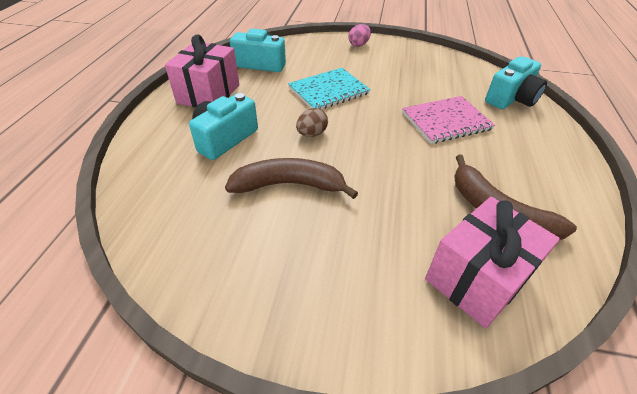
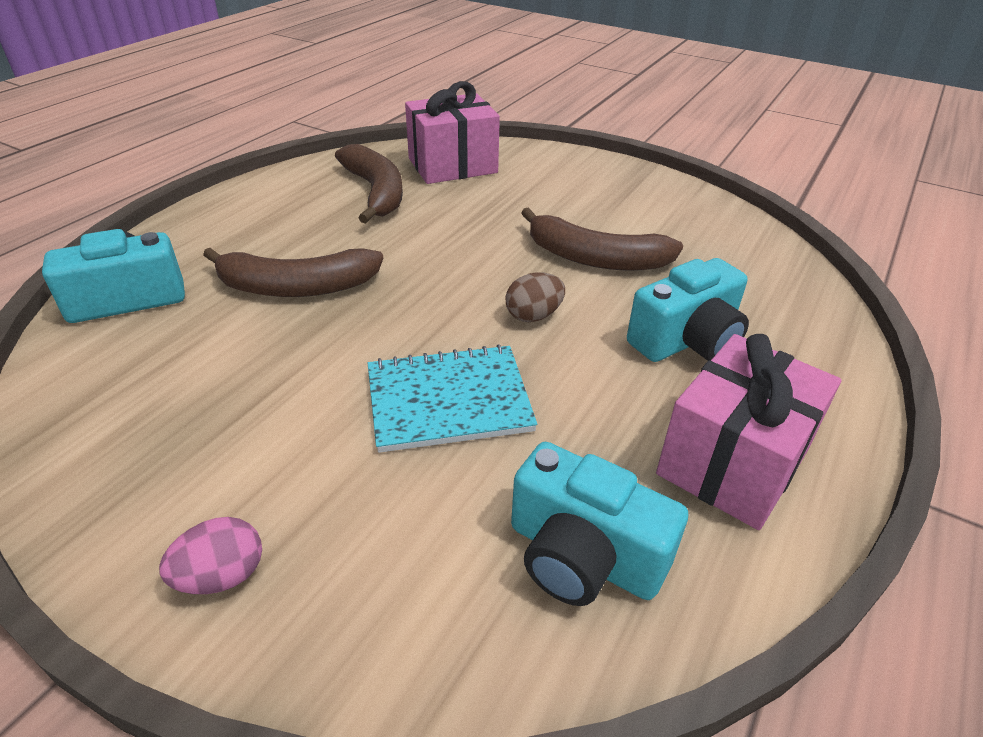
camera: 160 degrees left, 5 degrees down
pink notebook [402,96,495,144] -> brown banana [203,248,383,297]

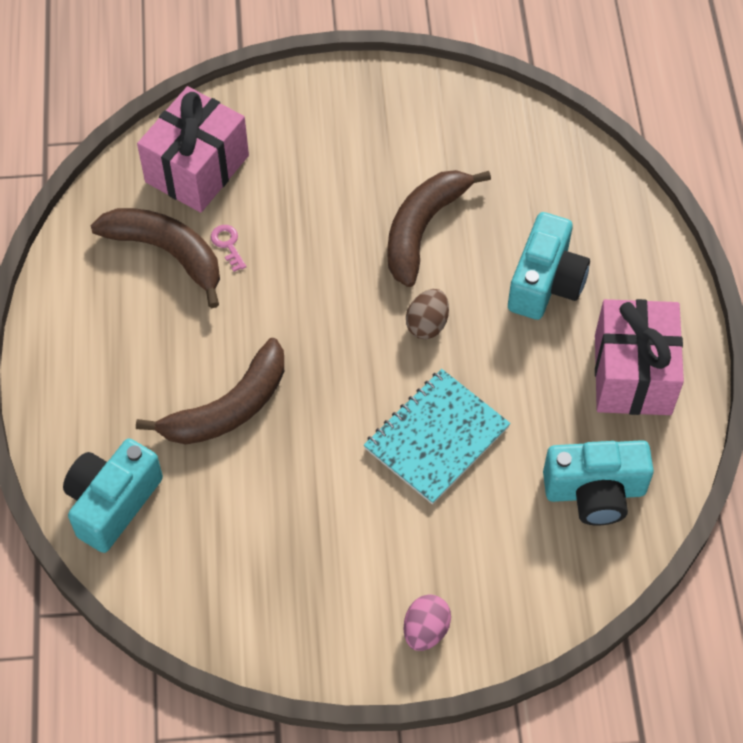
camera: 35 degrees left, 20 degrees up
brown banana [521,207,683,271] -> brown banana turned 135 degrees clockwise [387,170,491,287]
none -> pink key [211,225,246,272]

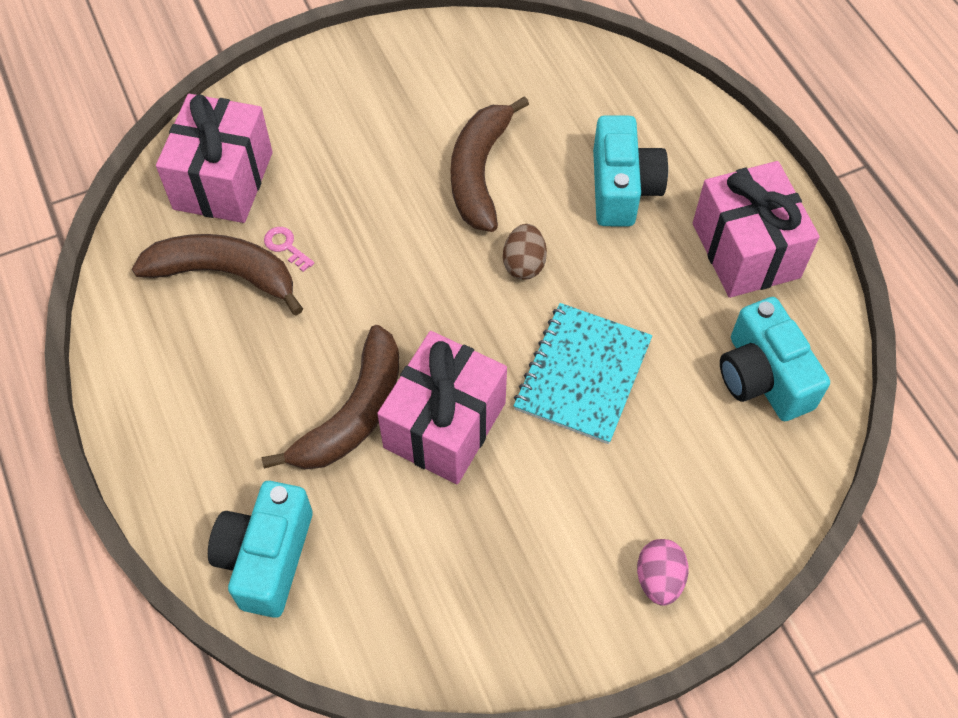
camera: 20 degrees left, 0 degrees up
turquoise camera [543,440,654,526] -> turquoise camera turned 90 degrees clockwise [720,297,830,421]
none -> pink gift [377,331,507,484]

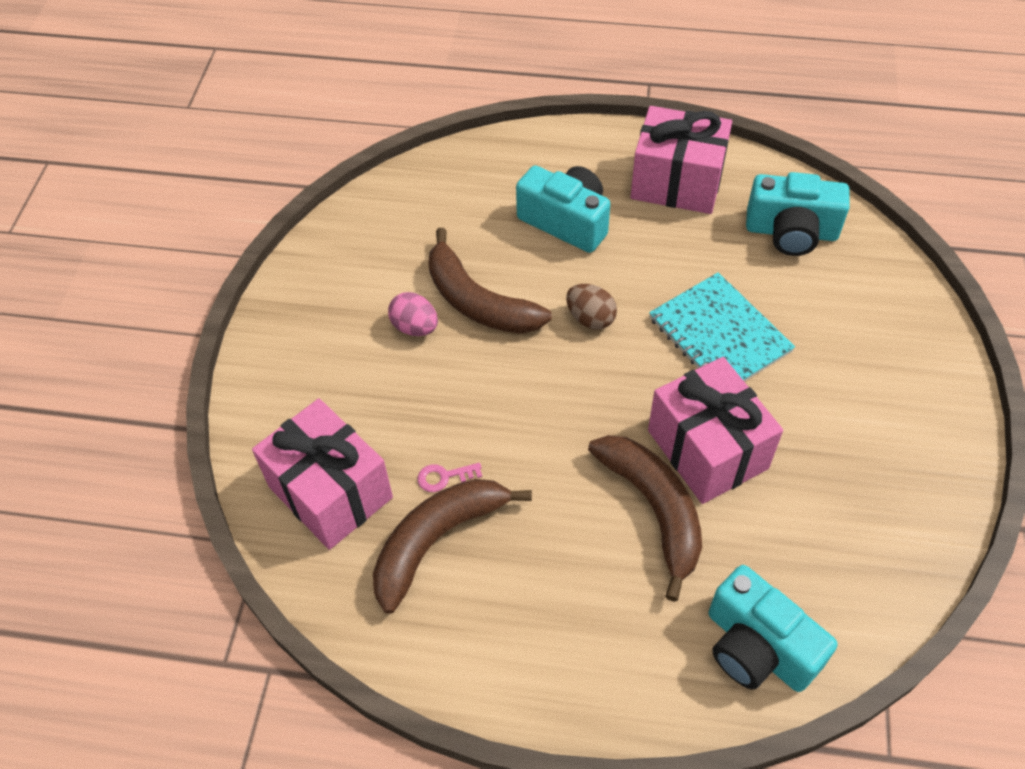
camera: 55 degrees left, 5 degrees down
pink egg [637,539,689,606] -> pink egg moved to [388,292,438,336]

